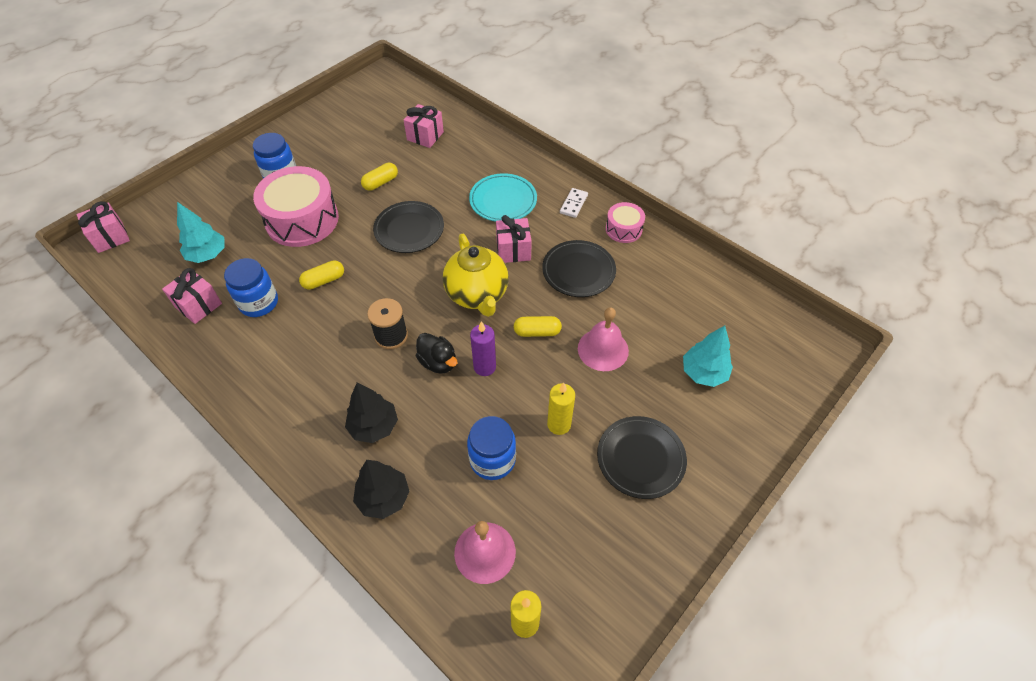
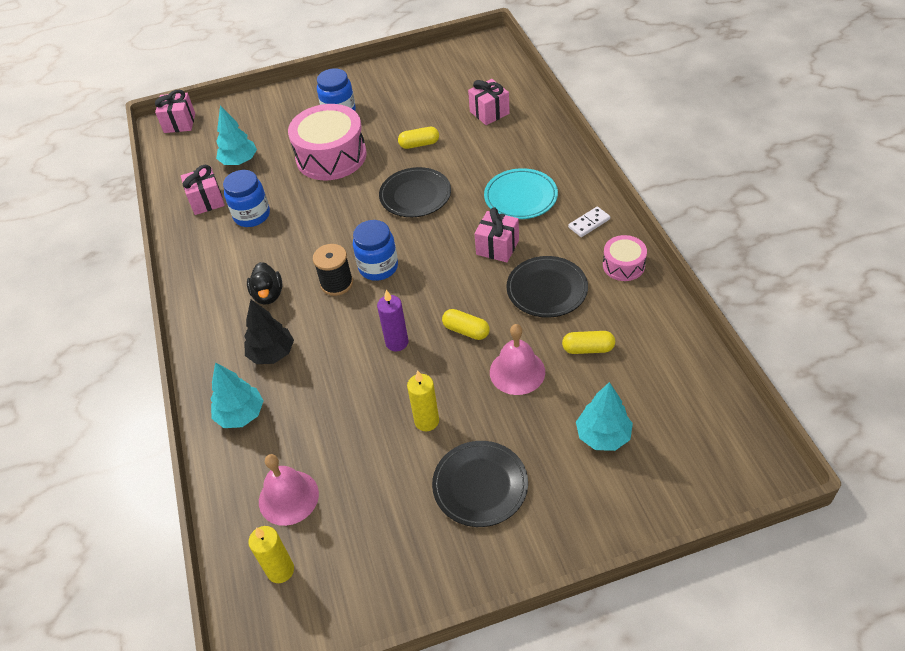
camera: 35 degrees right, 5 degrees down
yellow capsule [299,260,344,289] -> yellow capsule moved to [562,331,615,354]
black tree [353,460,410,519] -> turquoise tree [211,362,264,428]
black duck [416,333,457,374] -> black duck moved to [247,262,283,305]
yellow teapot [443,234,509,317] -> none
blue jar [467,416,516,480] -> blue jar moved to [353,220,398,281]

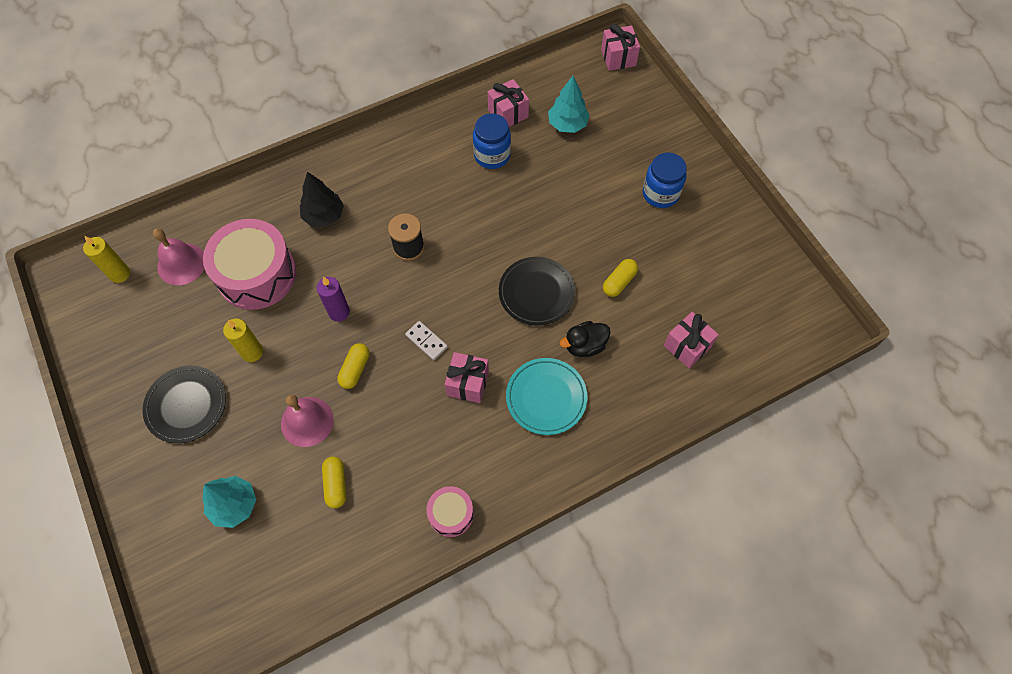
camera: 75 degrees right, 15 degrees up
turquoise tree [211,362,264,428] -> none
black duck [247,262,283,305] -> black duck moved to [560,321,611,357]
pink drum [288,104,367,180] -> pink drum moved to [203,219,296,310]
blue jar [353,220,398,281] -> none
yellow capsule [398,127,439,149] -> yellow capsule turned 60 degrees clockwise [603,259,638,297]
black plate [506,256,588,318] -> none
white domino [568,207,610,237] -> white domino moved to [405,321,448,360]

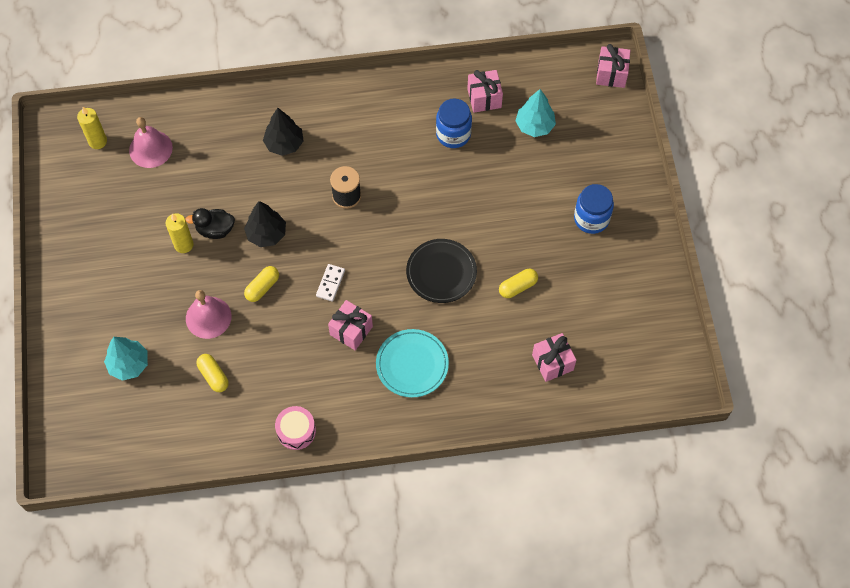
camera: 20 degrees right, 0 degrees up
black plate [142,366,226,443] -> none
pink drum [203,219,296,310] -> none
purple candle [317,277,350,322] -> black tree [244,201,286,247]
yellow capsule [322,456,346,508] -> yellow capsule turned 45 degrees counterclockwise [196,354,229,392]
white domino [405,321,448,360] -> white domino turned 45 degrees clockwise [316,264,345,302]
black duck [560,321,611,357] -> black duck moved to [185,208,235,239]

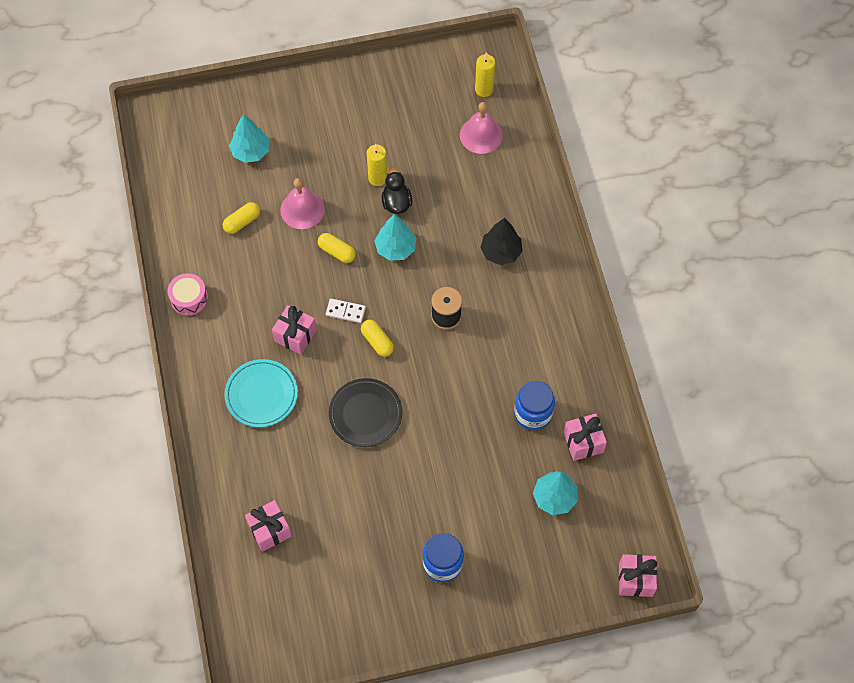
camera: 85 degrees right, 0 degrees up
black tree [244,201,286,247] -> turquoise tree [374,214,416,261]
yellow capsule [499,269,538,298] -> yellow capsule moved to [361,320,394,357]

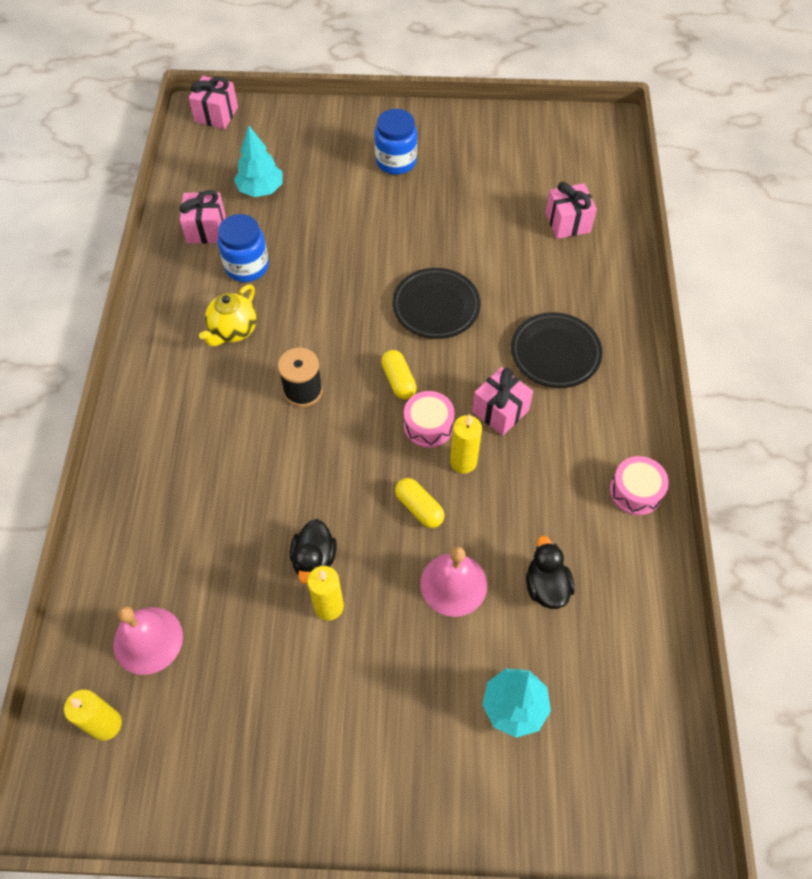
camera: 165 degrees left, 5 degrees down
yellow capsule [223,202,260,234] -> black duck [526,536,575,609]
turquoise plate [224,359,298,427] -> black plate [511,312,602,388]
white domino [326,299,366,323] -> pink drum [404,391,455,448]
turquoise tree [374,214,416,261] -> none
black tree [480,218,522,265] -> none
none -> yellow teapot [199,284,257,347]
none -> yellow candle [450,414,482,474]

